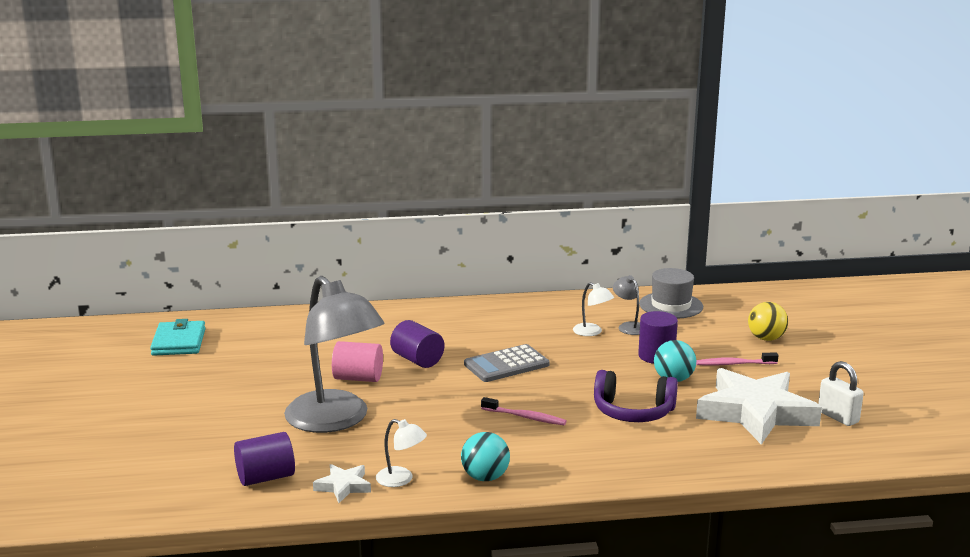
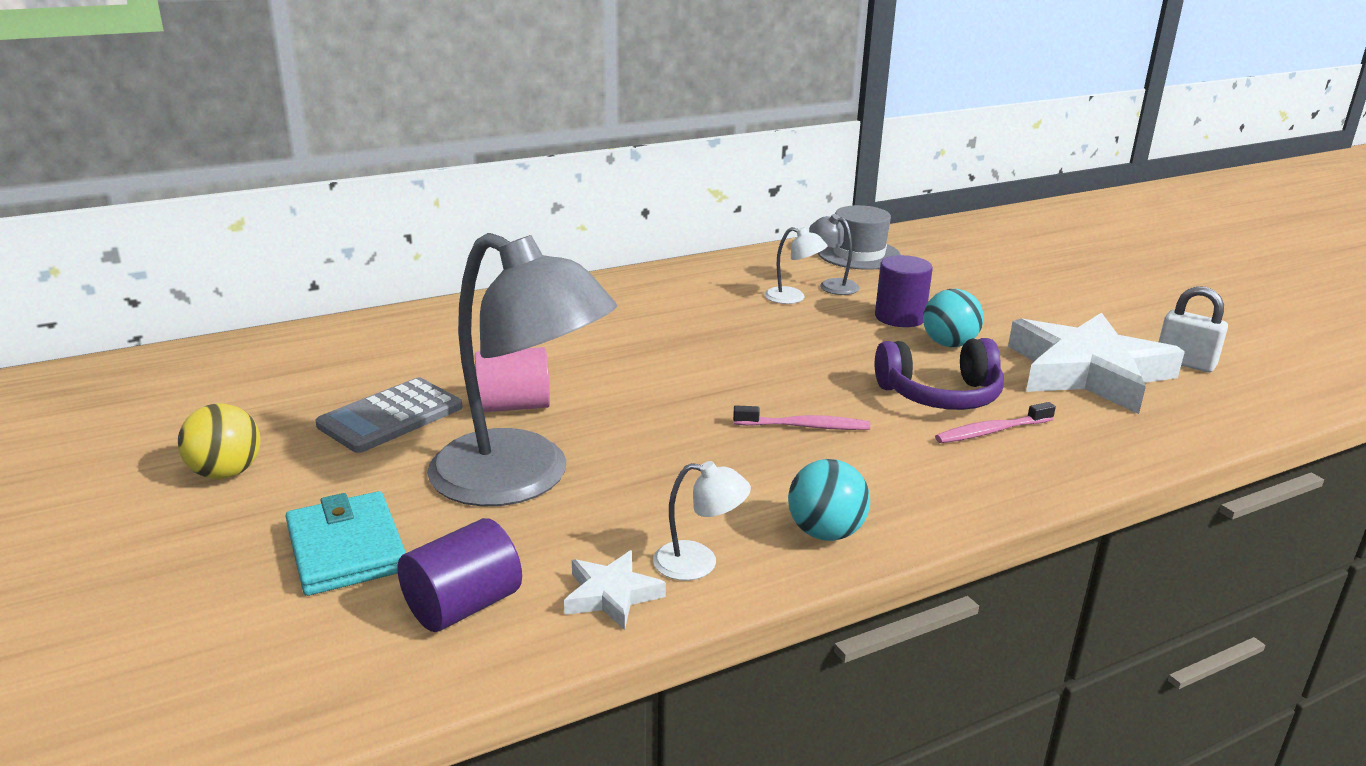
camera: 20 degrees left, 5 degrees up
turquoise wallet [150,319,206,356] -> turquoise wallet moved to [286,491,406,596]
purple cylinder [390,320,445,368] -> none
grey calculator [464,344,549,382] -> grey calculator moved to [316,377,463,453]
pink toothbrush [696,352,778,366] -> pink toothbrush moved to [935,402,1056,443]
yellow ball [748,302,788,341] -> yellow ball moved to [178,403,260,479]

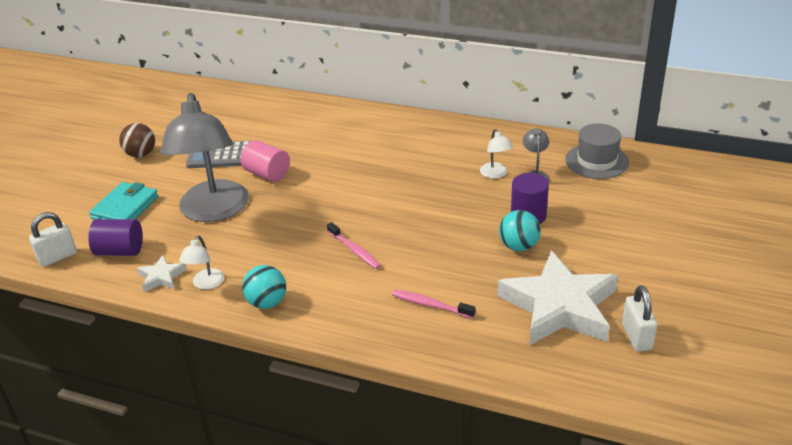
camera: 50 degrees right, 10 degrees up
yellow ball [178,403,260,479] -> brown ball [119,123,155,158]
white lamp [653,461,751,580] -> white lamp turned 45 degrees clockwise [179,236,224,290]
purple headphones [875,338,1004,410] -> none
none -> white padlock [29,212,77,267]

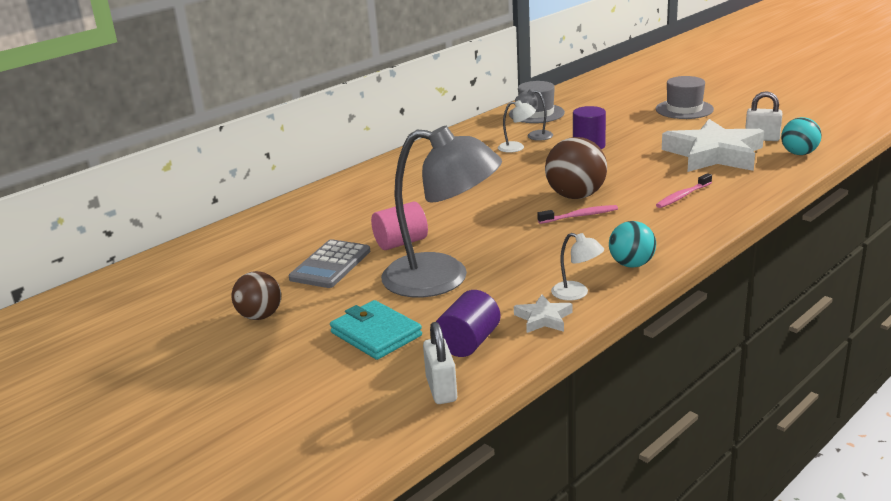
camera: 65 degrees left, 10 degrees down
turquoise ball [499,210,541,251] -> turquoise ball moved to [781,117,822,155]
none -> brown ball [545,137,607,199]
none -> grey hat [656,76,714,119]

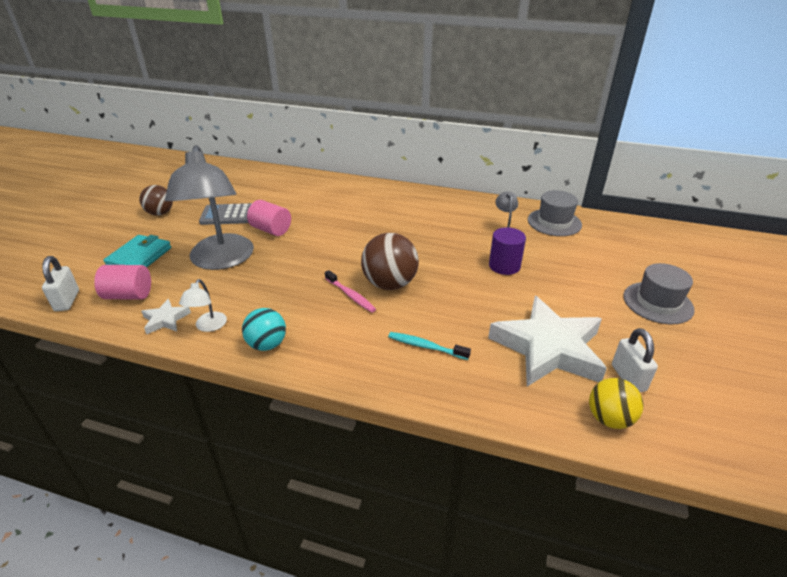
camera: 60 degrees right, 10 degrees up
white padlock [423,322,457,404] -> white padlock turned 60 degrees counterclockwise [42,256,79,311]
purple cylinder [436,290,501,357] -> pink cylinder [94,265,151,300]
white lamp [498,100,536,153] -> none
pink toothbrush [656,173,712,208] -> turquoise toothbrush [388,332,471,360]
turquoise ball [781,117,822,155] -> yellow ball [589,378,644,429]

